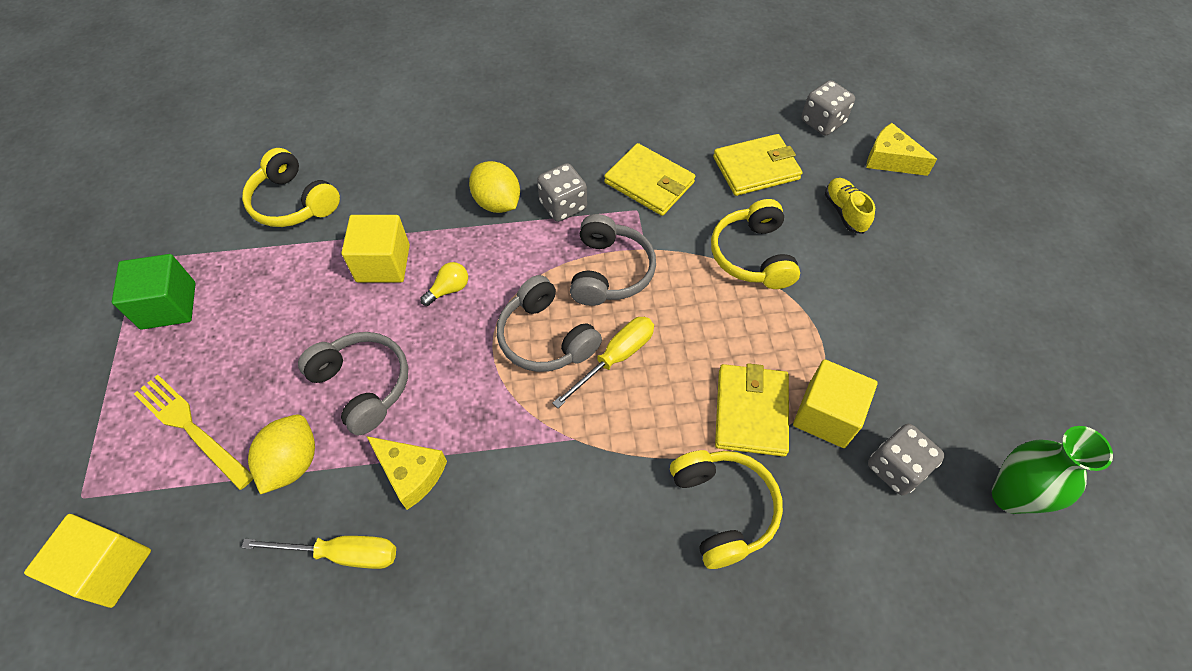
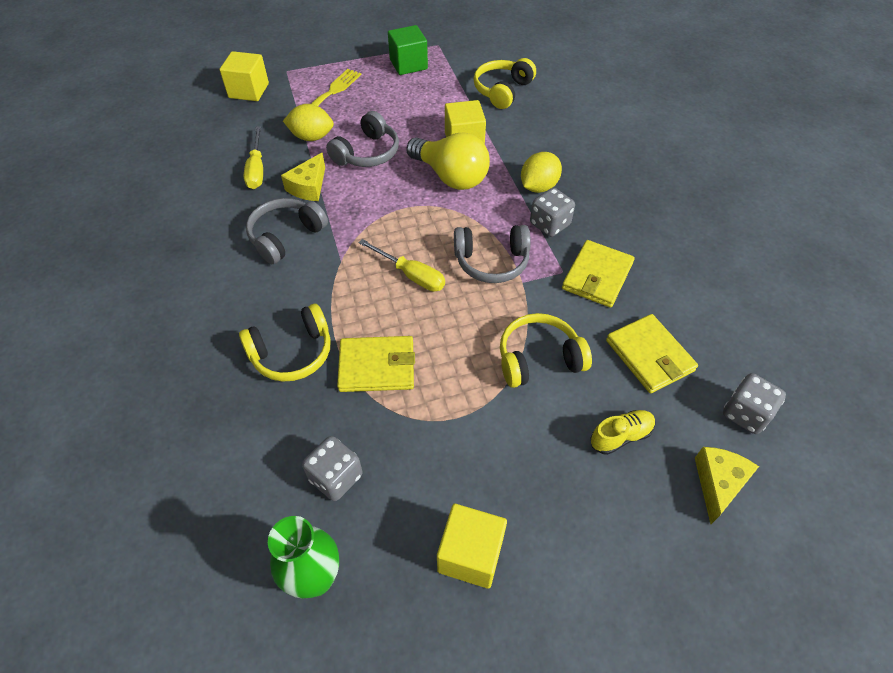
camera: 80 degrees right, 5 degrees down
yellow light bulb [420,262,468,306] -> yellow light bulb [406,133,490,190], size x2.43
grey headphones [497,275,602,372] -> grey headphones moved to [246,198,328,264]
yellow cube [793,359,878,448] -> yellow cube moved to [437,504,507,589]

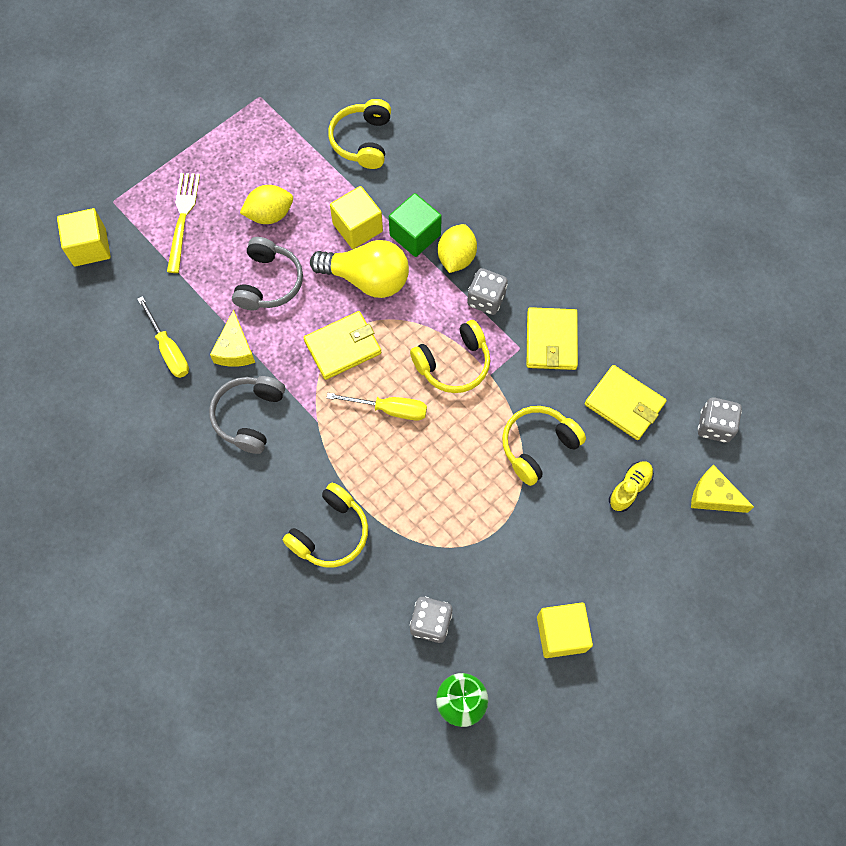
camera: 25 degrees left, 15 degrees up
yellow lemon [283,104,334,141] -> yellow lemon moved to [240,185,293,224]
yellow wallet [337,336,415,392] -> yellow wallet moved to [303,311,381,380]
green cube [388,25,428,75] -> green cube moved to [389,193,442,257]
grey headphones [454,225,531,283] -> yellow headphones [410,320,490,393]
yellow cheese [695,447,759,524] -> yellow cheese turned 60 degrees counterclockwise [691,465,754,513]

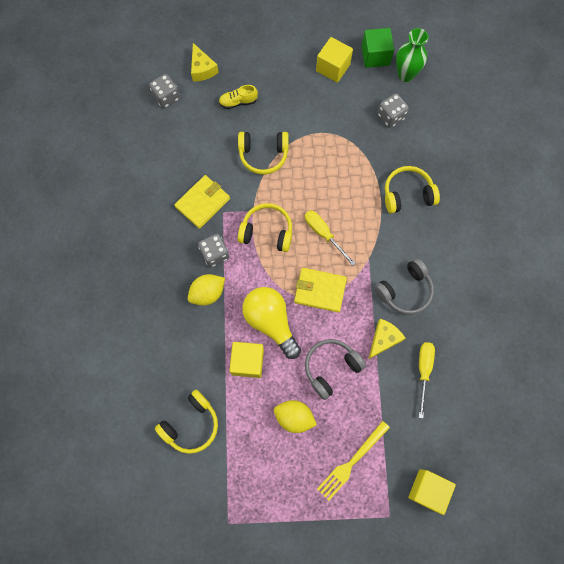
camera: 140 degrees left, 5 degrees up
green cube [389,193,442,257] -> green cube moved to [362,28,394,68]
yellow wallet [585,365,667,440] -> none

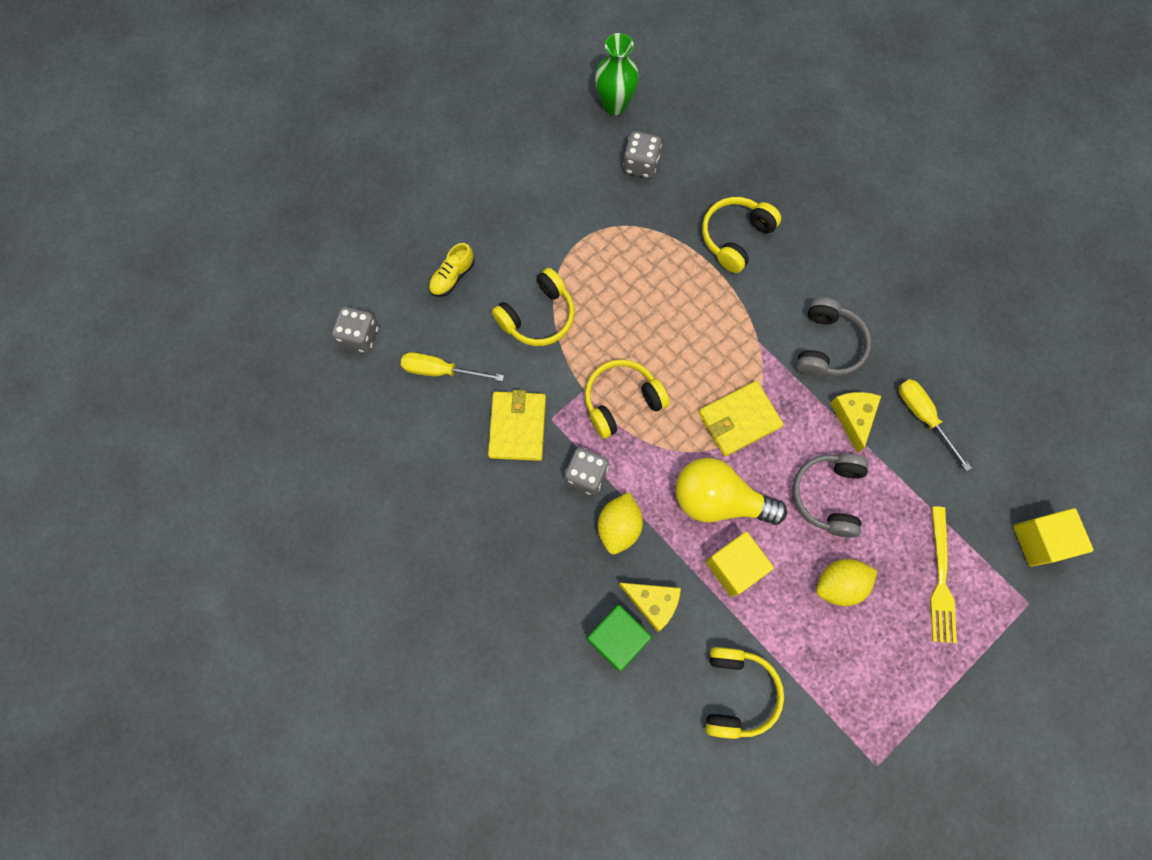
camera: 40 degrees left, 0 degrees up
yellow cheese [191,43,219,82] -> yellow cheese moved to [619,583,681,632]
yellow screwdriver [305,210,355,266] -> yellow screwdriver moved to [401,352,504,381]
yellow cube [316,37,353,83] -> none
green cube [362,28,394,68] -> green cube moved to [587,605,652,671]

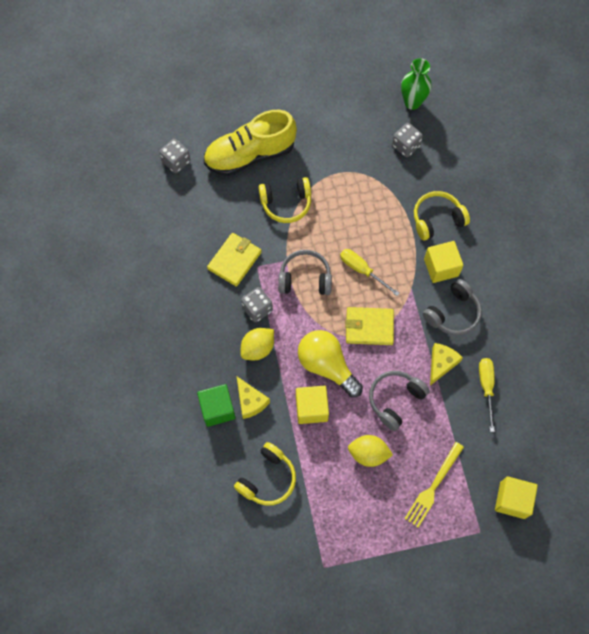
camera: 30 degrees right, 5 degrees down
yellow screwdriver [401,352,504,381] -> yellow screwdriver moved to [340,249,399,296]
yellow shoe [429,243,474,297] -> yellow shoe [204,110,297,176], size x2.38
yellow headphones [585,359,670,439] -> grey headphones [278,250,332,295]
none -> yellow cube [424,241,464,283]

